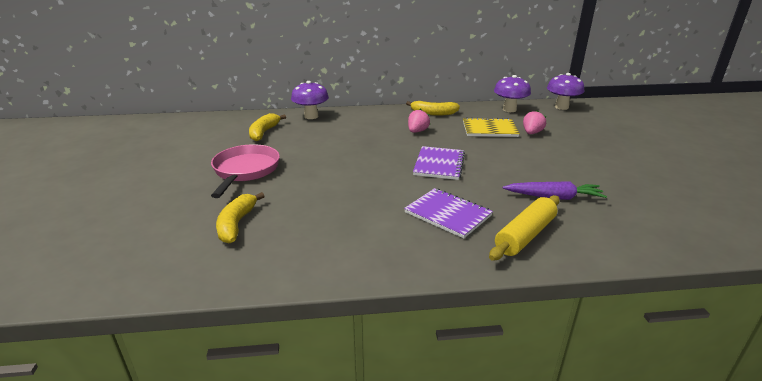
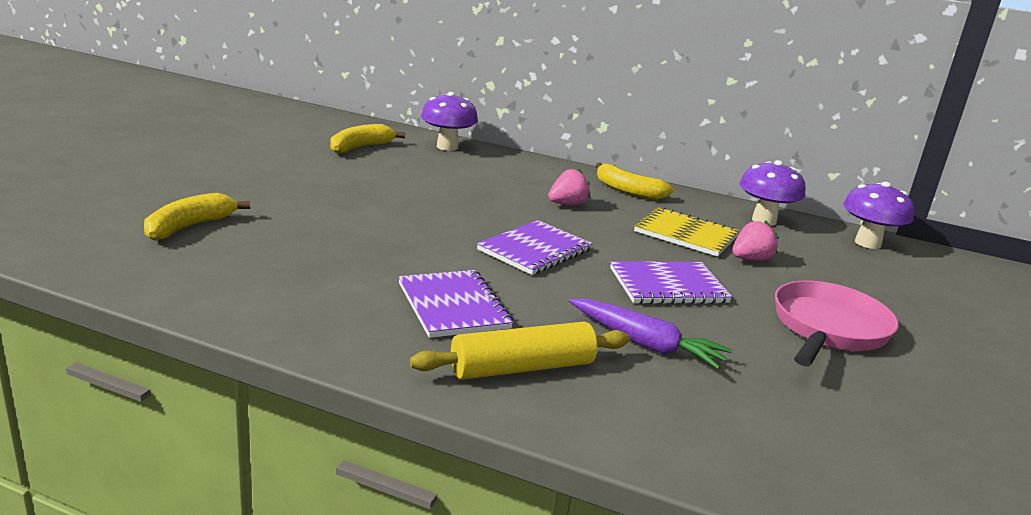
camera: 25 degrees right, 5 degrees down
pink pan [211,144,280,198] -> pink pan moved to [775,280,899,366]
none -> purple notebook [610,261,732,304]

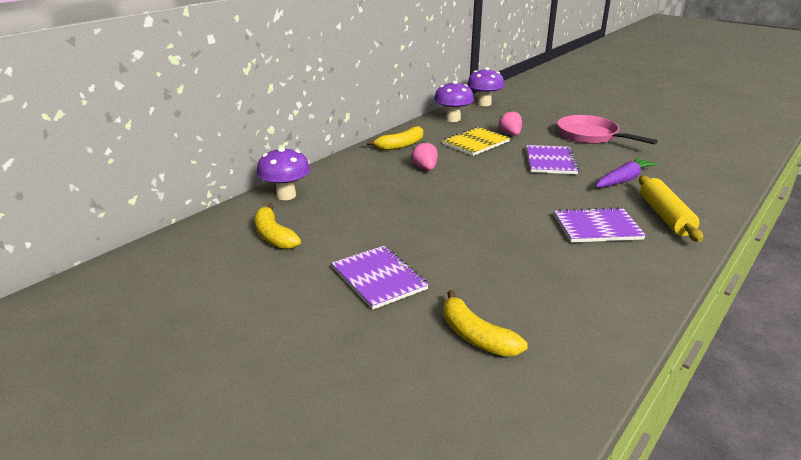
camera: 70 degrees left, 5 degrees up
purple notebook [477,220,593,275] -> purple notebook moved to [331,245,429,310]

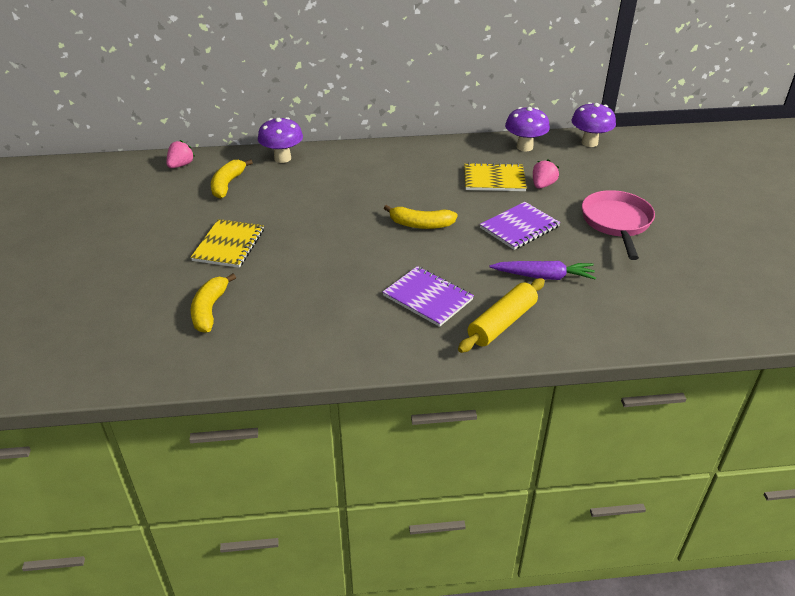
camera: 45 degrees right, 10 degrees up
purple notebook [331,245,429,310] -> yellow notebook [191,219,264,268]
yellow banana [367,126,423,151] -> yellow banana moved to [384,205,458,229]
pink strawberry [411,141,438,170] -> pink strawberry moved to [167,140,195,168]

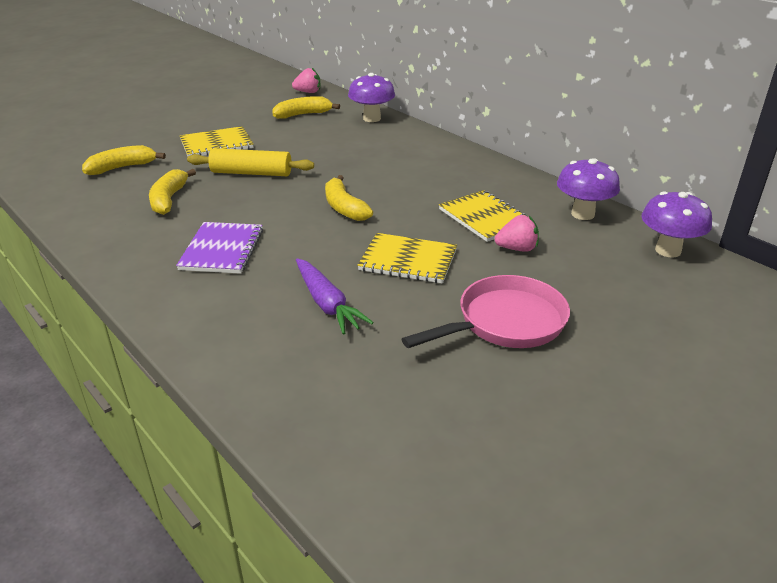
camera: 55 degrees right, 5 degrees down
yellow rolling pin [458,278,545,353] -> yellow rolling pin moved to [187,148,314,176]
purple notebook [480,202,560,250] -> yellow notebook [357,233,457,284]
none -> yellow banana [149,169,196,215]

